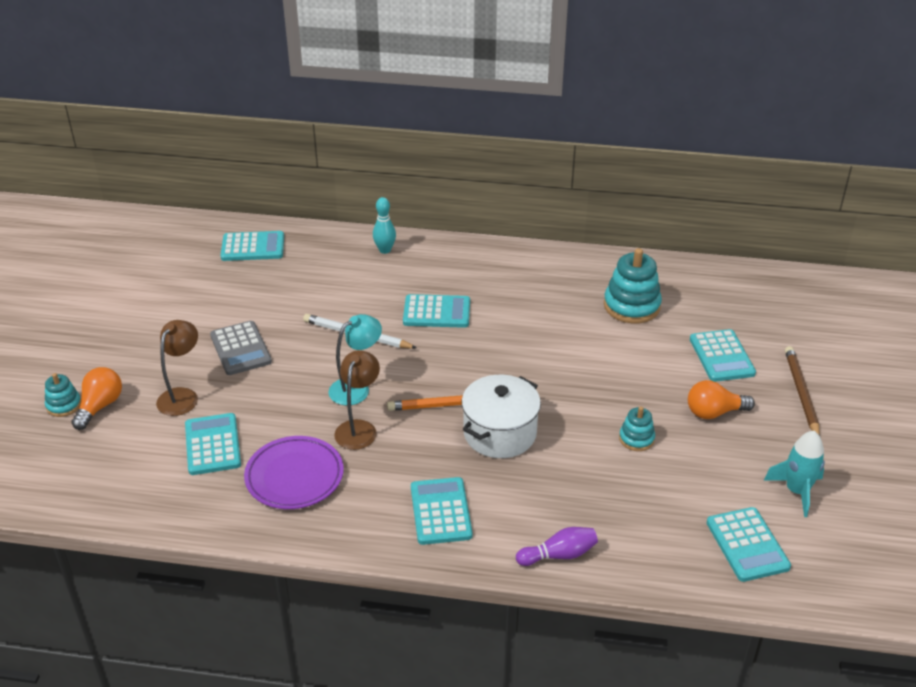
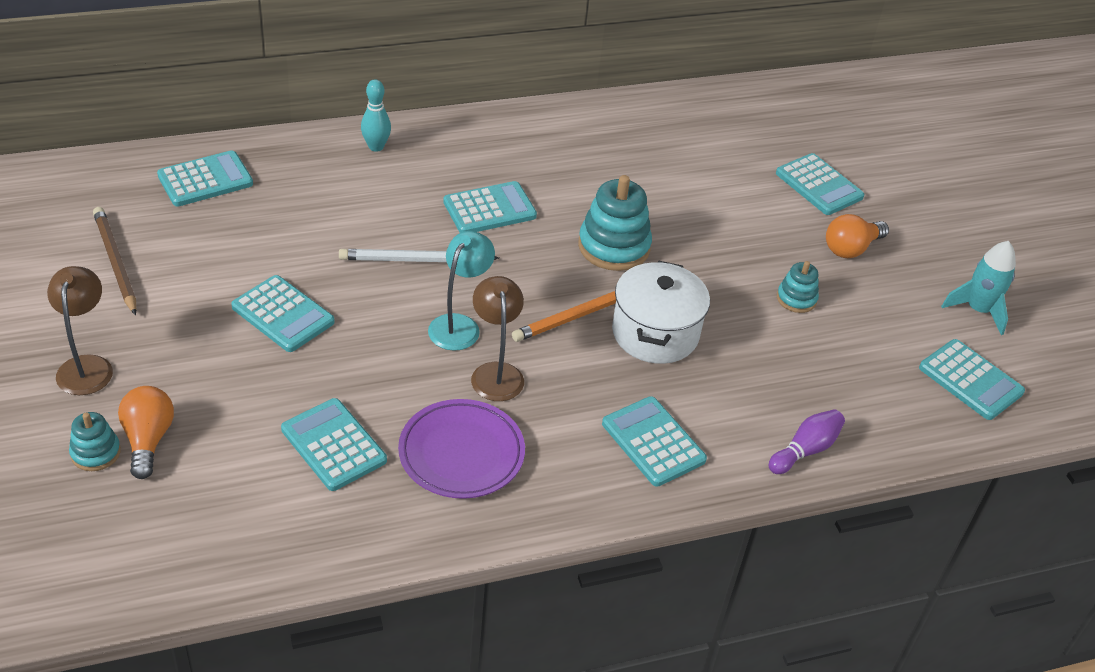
camera: 30 degrees left, 5 degrees up
brown lamp [156,320,198,416] -> brown lamp moved to [47,266,113,395]
grey calculator [210,321,272,375] -> turquoise calculator [231,275,335,352]
turquoise stacking toy [604,248,662,324] -> turquoise stacking toy moved to [578,175,652,271]
brown pencil [785,346,820,436] -> brown pencil moved to [93,207,136,315]

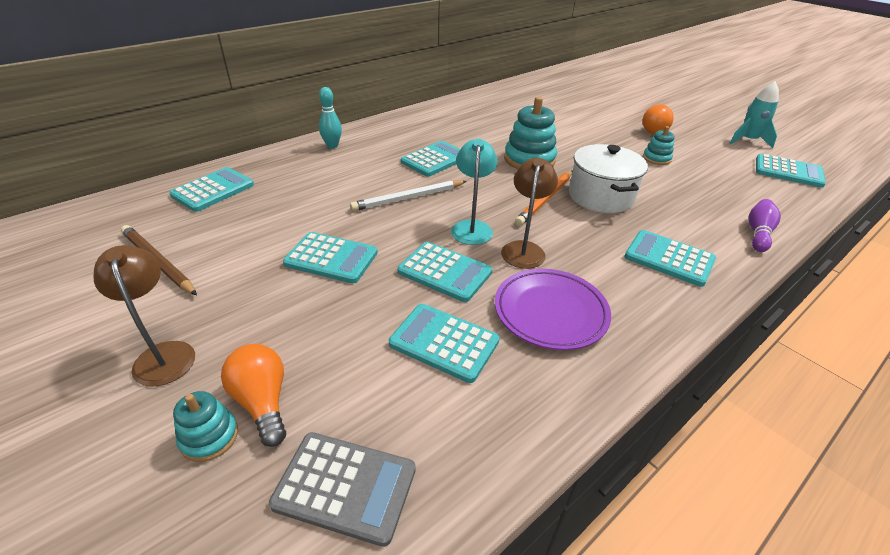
camera: 20 degrees left, 5 degrees down
brown lamp [471,276,524,401] -> brown lamp turned 45 degrees clockwise [501,158,558,269]
turquoise calculator [776,153,865,215] -> turquoise calculator moved to [397,242,492,302]
none -> grey calculator [269,432,416,547]

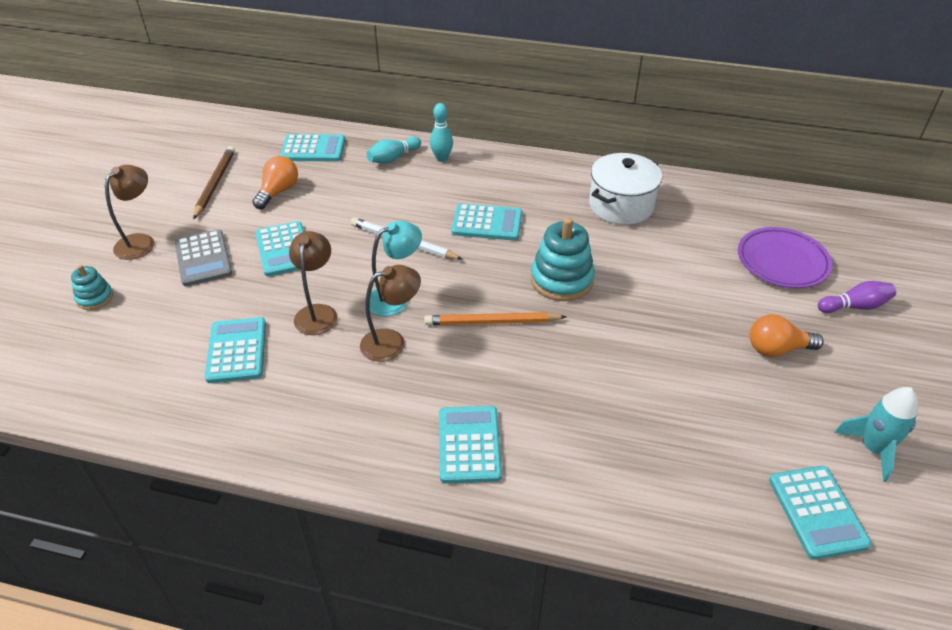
camera: 55 degrees right, 5 degrees up
orange light bulb [221,344,286,447] -> orange light bulb moved to [252,156,298,209]
grey calculator [269,432,416,547] -> grey calculator moved to [175,230,232,286]
turquoise calculator [397,242,492,302] -> brown lamp [289,231,337,335]
purple plate [495,269,611,350] -> purple plate moved to [738,227,832,288]
white pot [569,144,648,213] -> white pot moved to [589,153,662,225]
turquoise stacking toy [643,126,675,165] -> none
purple bowling pin [749,199,781,252] -> purple bowling pin moved to [818,281,896,313]
none -> turquoise bowling pin [367,136,421,164]

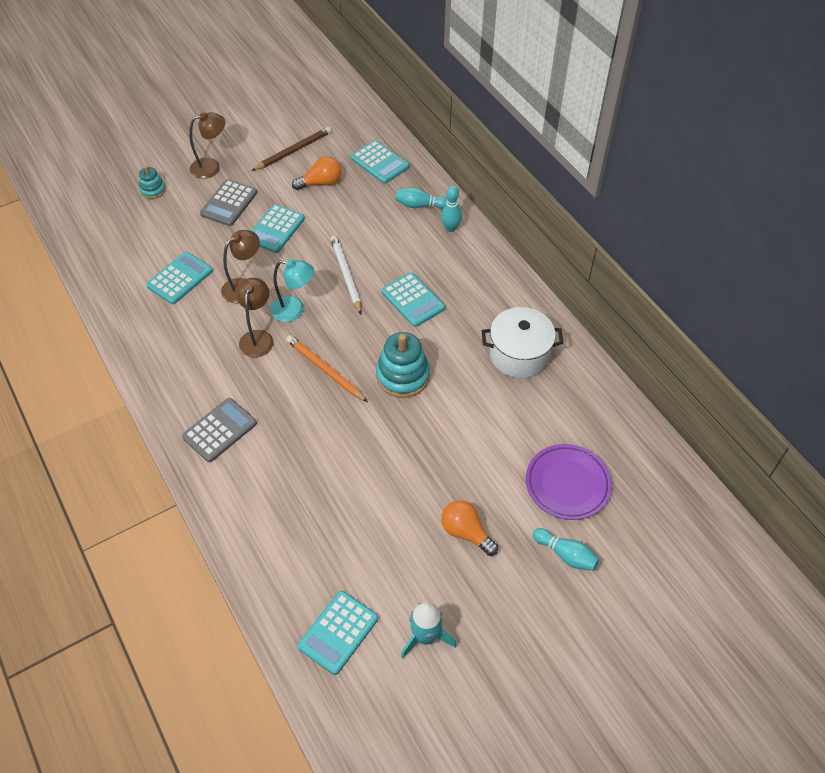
camera: 45 degrees right, 10 degrees up
brown lamp [360,265,421,362] -> brown lamp turned 105 degrees counterclockwise [236,278,273,357]
turquoise calculator [439,406,502,484] -> grey calculator [182,398,257,462]
purple bowling pin [818,281,896,313] -> turquoise bowling pin [533,528,599,571]

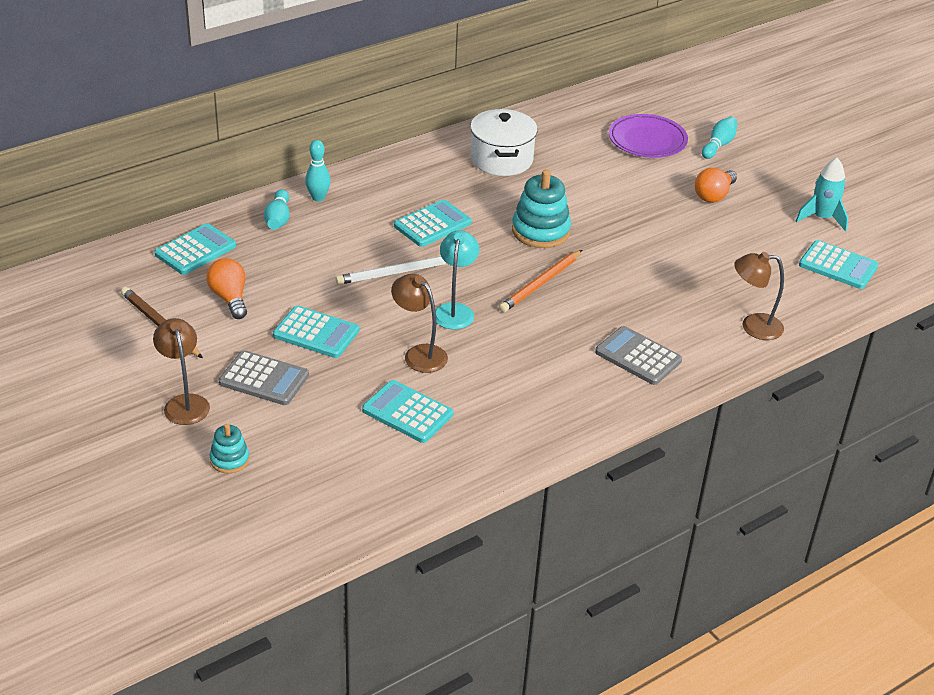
camera: 95 degrees left, 15 degrees down
brown lamp [236,278,273,357] -> brown lamp moved to [734,252,784,340]

